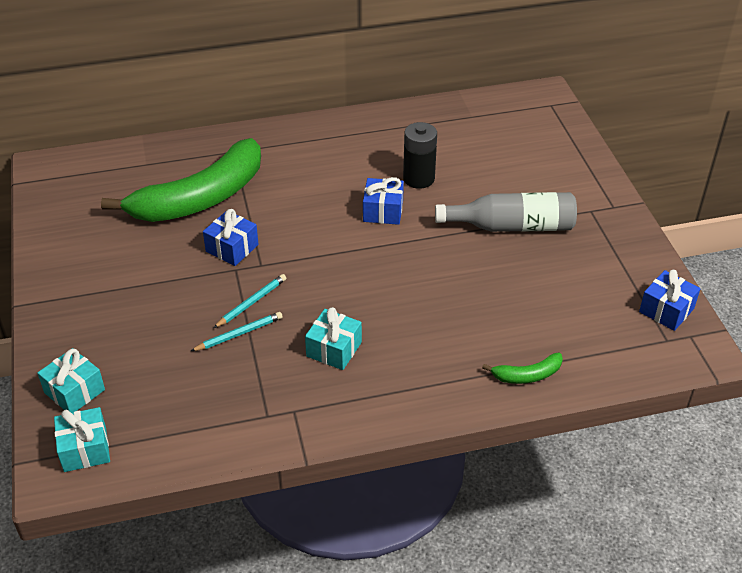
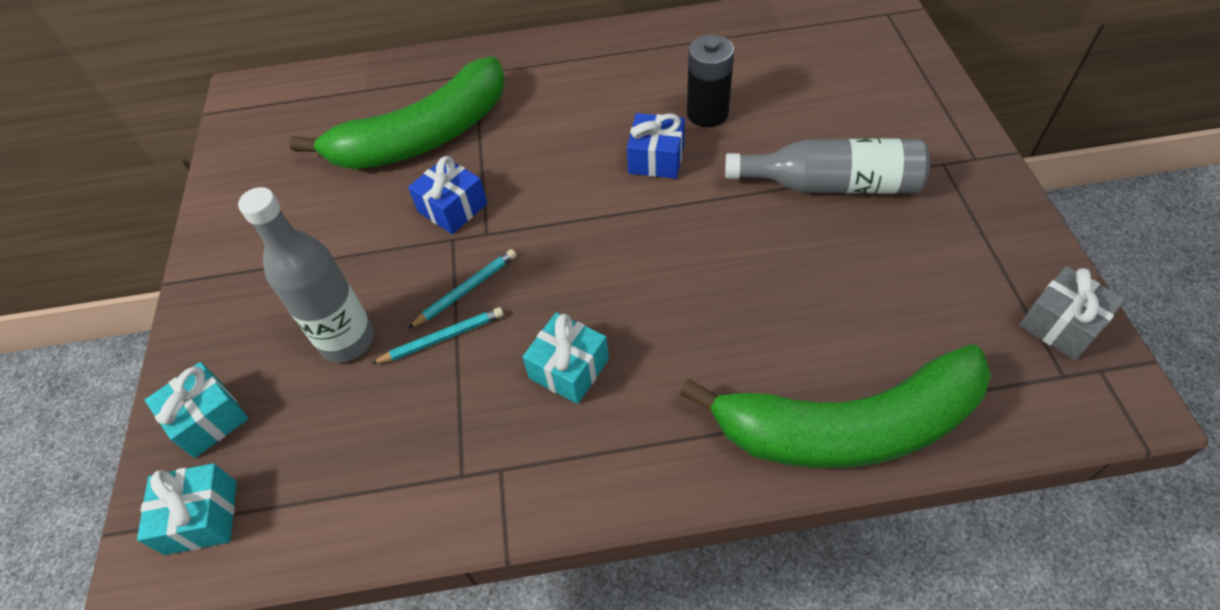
camera: 10 degrees right, 10 degrees up
green banana [482,352,563,384] -> green banana [680,344,991,468], size x2.48
blue gift [639,270,700,331] -> grey gift [1019,266,1125,360]
none -> grey bottle [238,187,374,363]

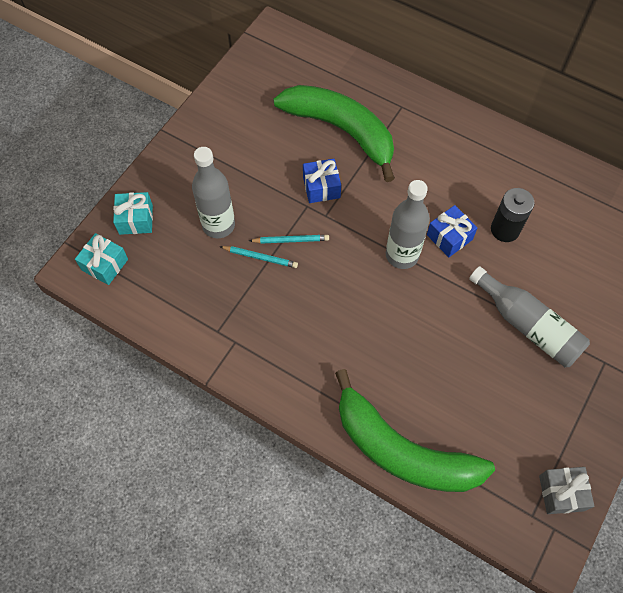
camera: 35 degrees right, 10 degrees up
green banana [289,56,505,169] -> green banana turned 150 degrees counterclockwise [274,85,395,182]
turquoise gift [523,312,609,404] -> none
none -> grey bottle [386,180,430,269]

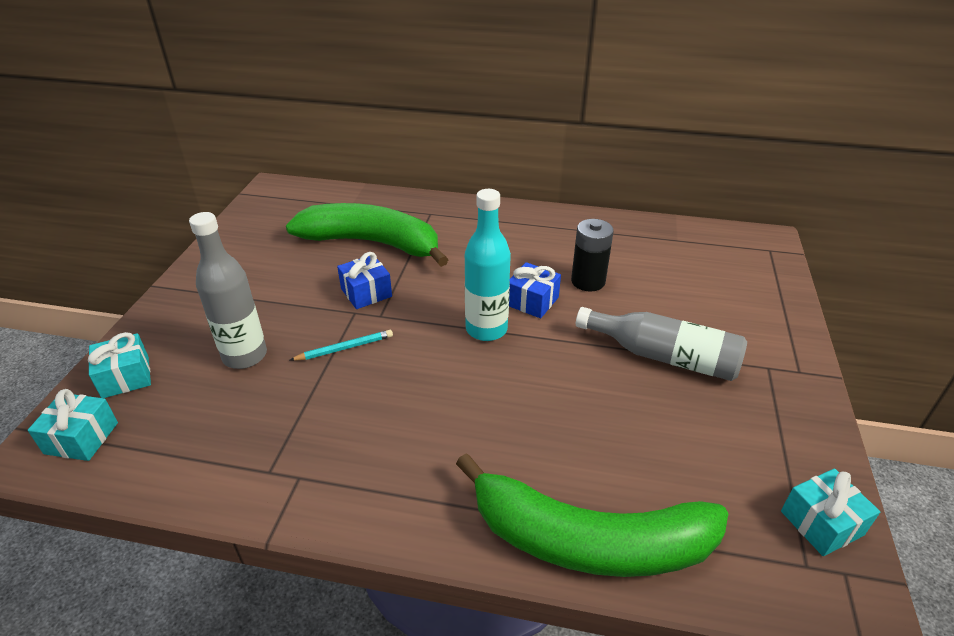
camera: 20 degrees left, 25 degrees down
turquoise pencil [220,246,298,268] -> none
grey bottle [386,180,430,269] -> turquoise bottle [465,189,511,341]
grey gift [539,467,594,514] -> turquoise gift [781,468,880,556]

